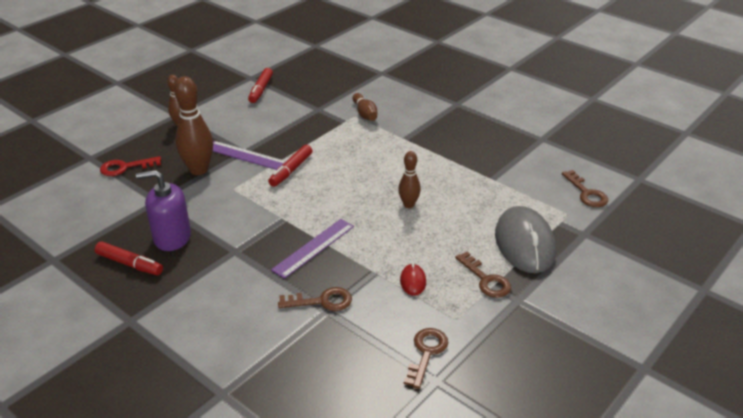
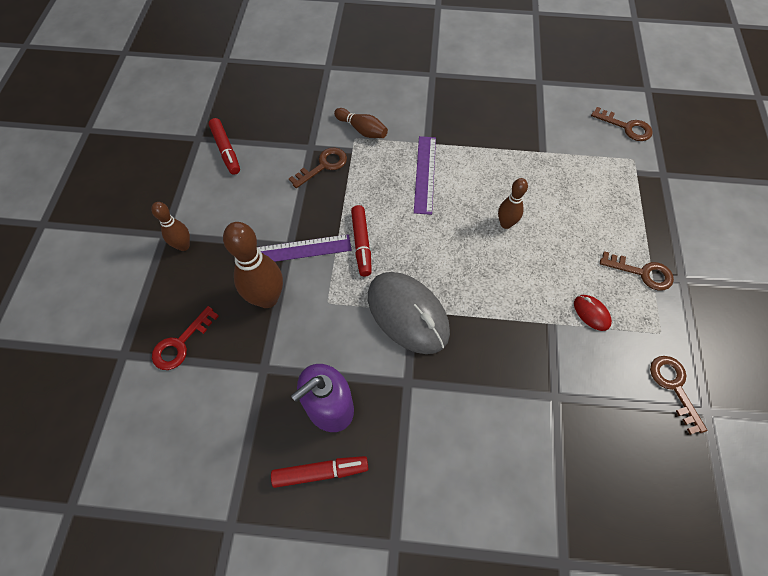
camera: 35 degrees left, 25 degrees up
purple ruler [271,219,354,279] -> purple ruler moved to [414,136,436,215]
brown key [278,287,352,311] -> brown key moved to [289,148,347,188]
grey mouse [495,206,556,273] -> grey mouse moved to [368,272,450,354]

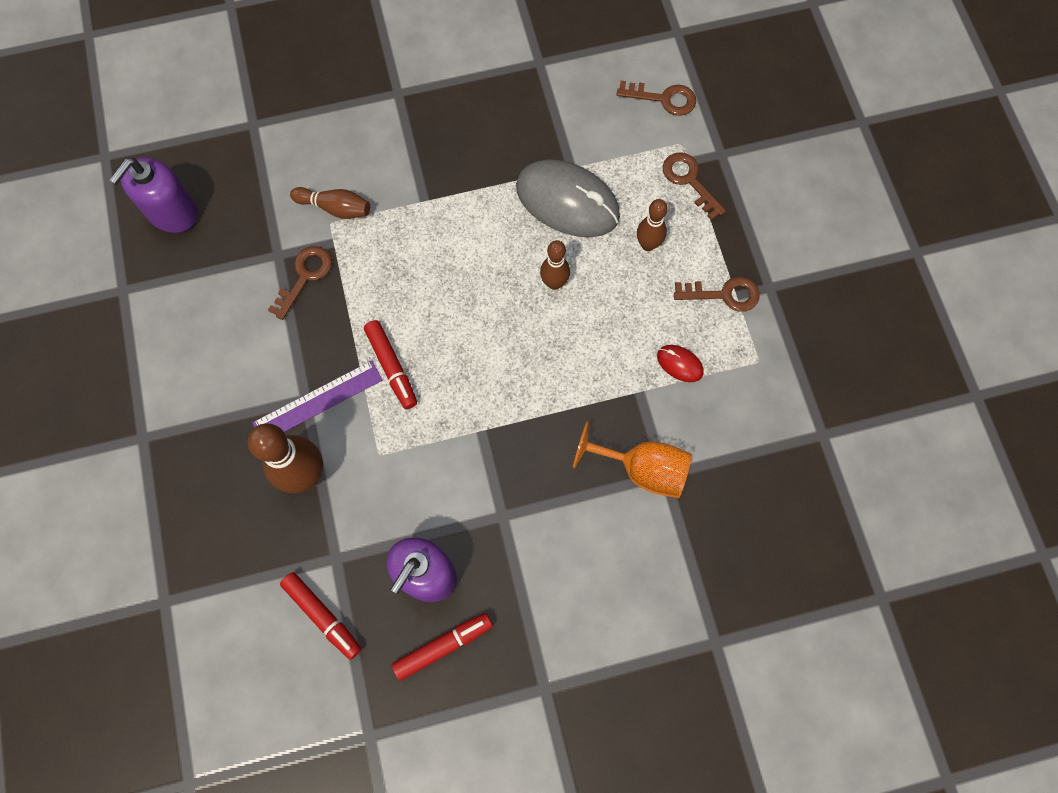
camera: 20 degrees left, 10 degrees up
brown bowling pin [151,202,190,251] -> brown bowling pin moved to [637,199,668,251]
red key [152,306,219,370] -> none
red marker [209,118,240,175] -> red marker moved to [280,572,361,660]
grey mouse [368,272,450,354] -> grey mouse moved to [516,159,620,237]
purple ruler [414,136,436,215] -> none
brown key [650,356,707,435] -> brown key moved to [663,152,726,220]
none -> purple soap dispenser [110,157,198,233]
none -> orange goblet [573,421,692,498]

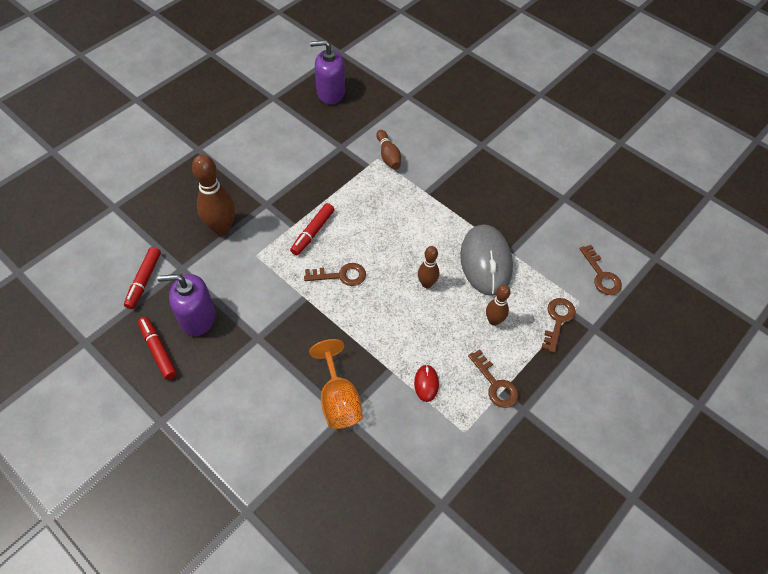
camera: 55 degrees right, 15 degrees down
purple ruler [252,360,382,432] -> none
brown key [268,246,332,320] -> brown key moved to [304,263,366,286]
red marker [392,613,493,681] -> red marker turned 150 degrees counterclockwise [138,317,177,380]

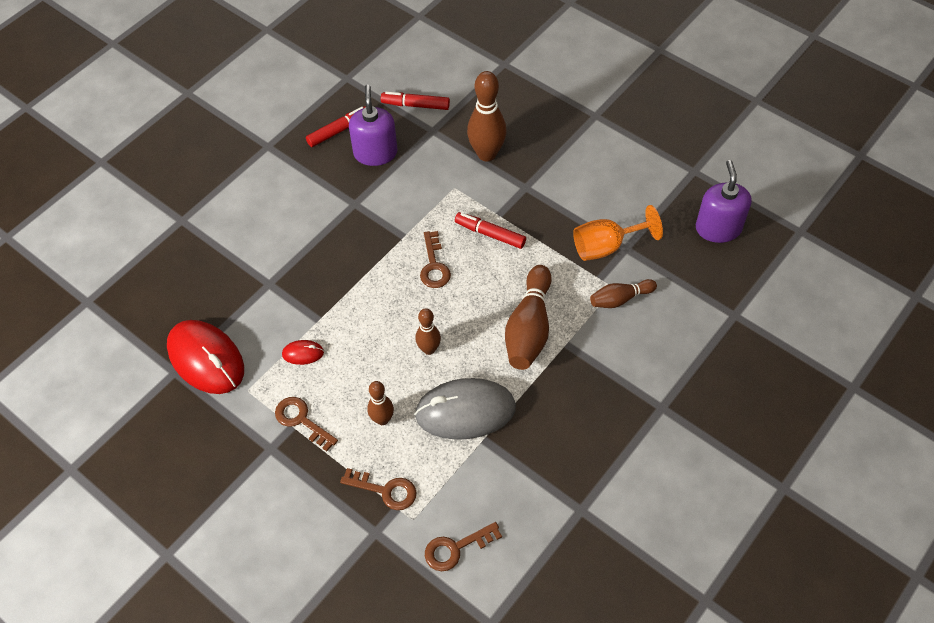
camera: 90 degrees right, 0 degrees up
orange goblet [309,339,363,429] -> orange goblet moved to [573,205,663,261]
brown key [468,350,518,408] -> brown key turned 75 degrees clockwise [275,397,338,451]
none -> red mouse [167,320,244,394]
none -> brown bowling pin [505,265,552,370]

